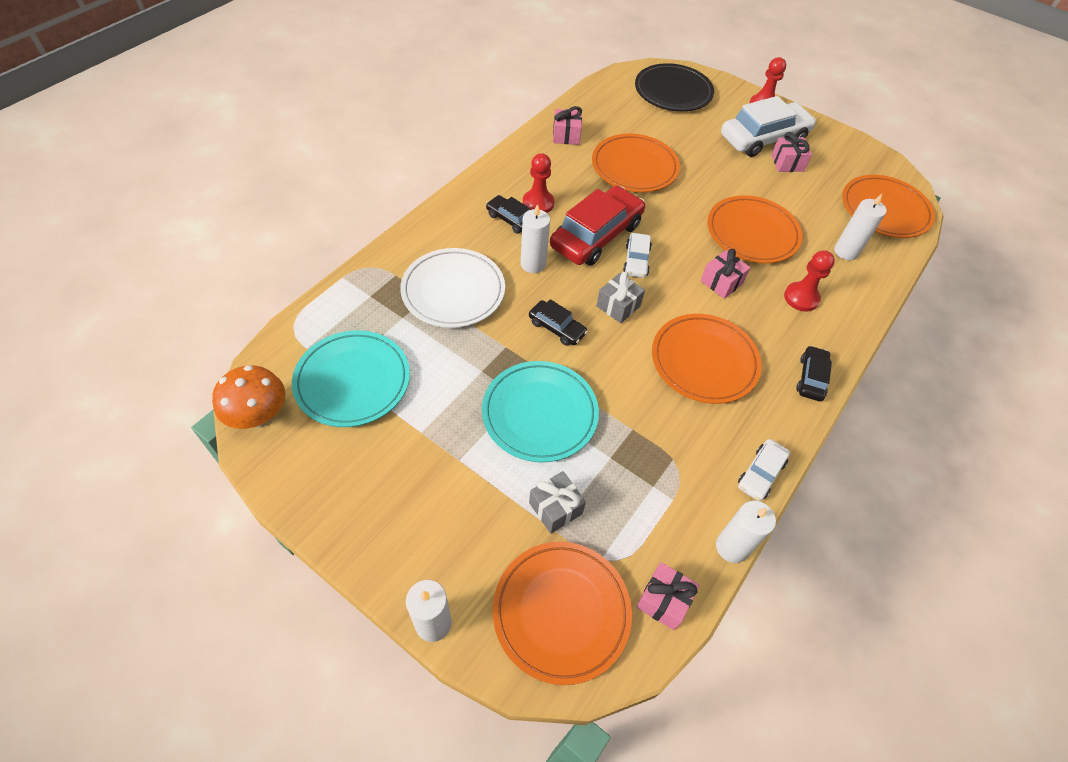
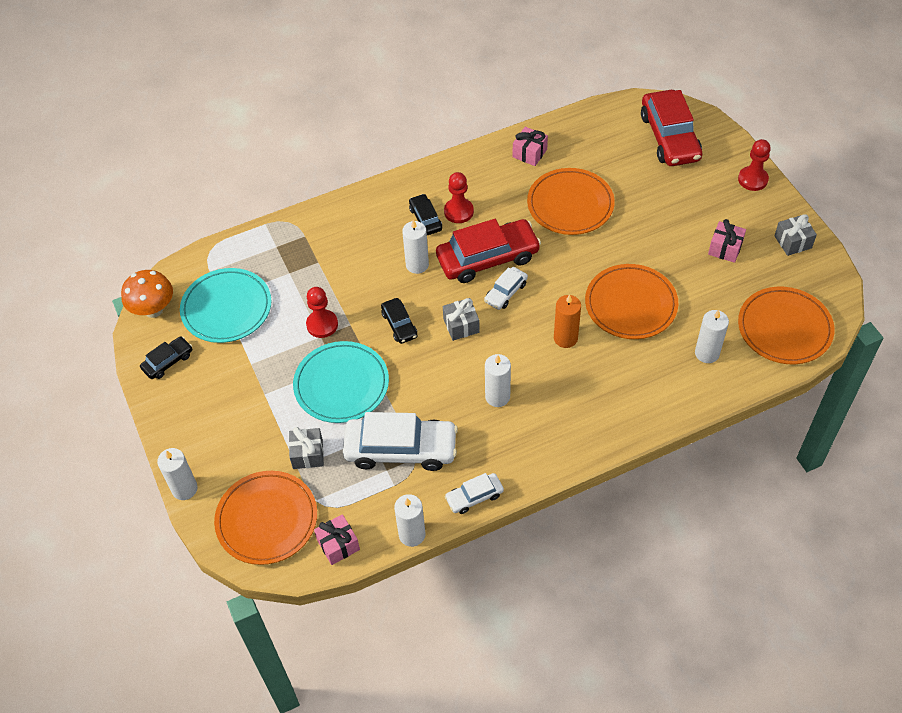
camera: 35 degrees right, 0 degrees up
white plate [400,248,505,328] -> none
black plate [635,63,714,111] -> red car [641,90,702,166]
orange plate [652,314,762,404] -> white candle [485,354,511,407]
pink gift [701,249,751,299] -> orange candle [554,295,581,348]
white car [721,96,816,157] -> white car moved to [343,412,458,471]
red pawn [784,250,835,311] -> red pawn moved to [306,287,338,338]
black car [796,346,832,401] -> black car moved to [140,336,192,379]
none -> grey gift [774,214,817,256]

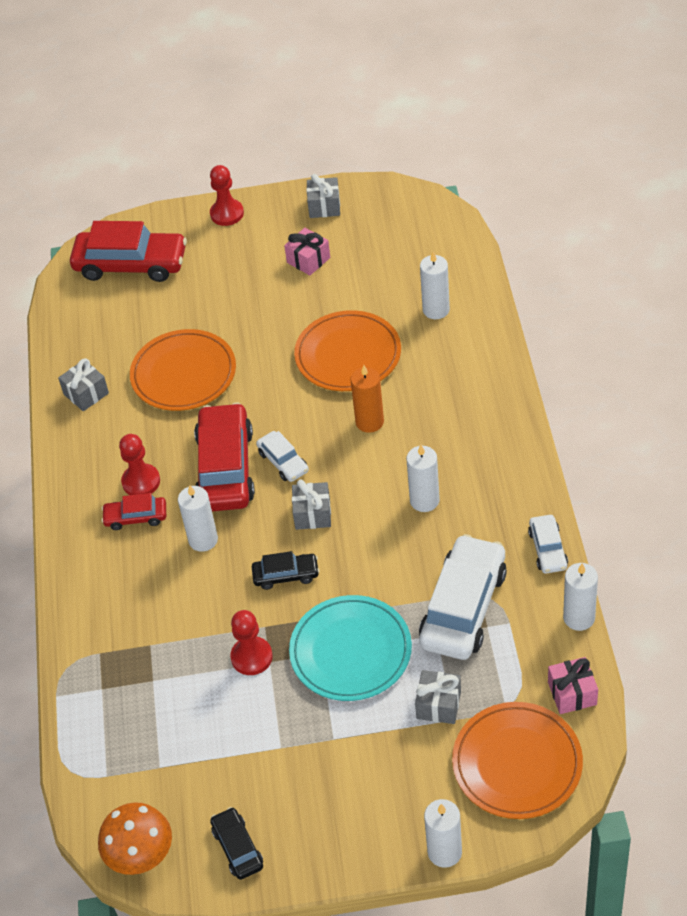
camera: 70 degrees left, 5 degrees down
turquoise plate [180,268,272,343] -> none
black car [409,194,442,235] -> red car [101,493,166,530]
pink gift [512,127,548,166] -> grey gift [58,358,109,411]
orange plate [738,287,835,364] -> none

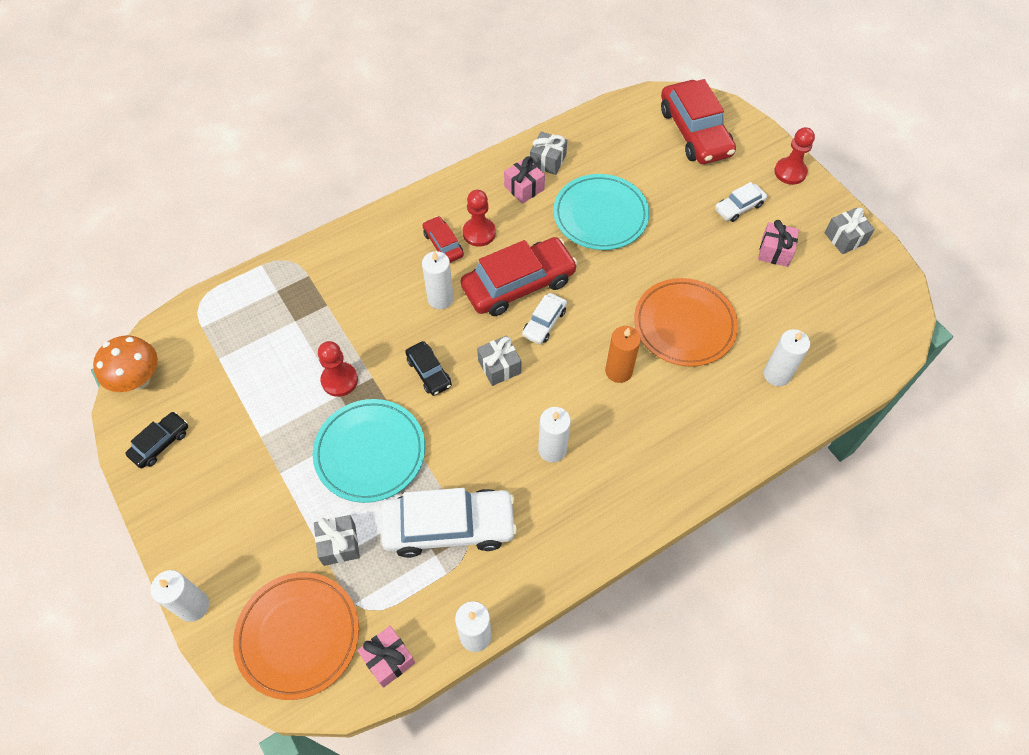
camera: 60 degrees right, 10 degrees up
orange plate [130,329,236,411] -> turquoise plate [553,174,650,250]
white car [528,515,568,573] -> white car moved to [715,182,767,222]
none -> pink gift [504,156,545,204]

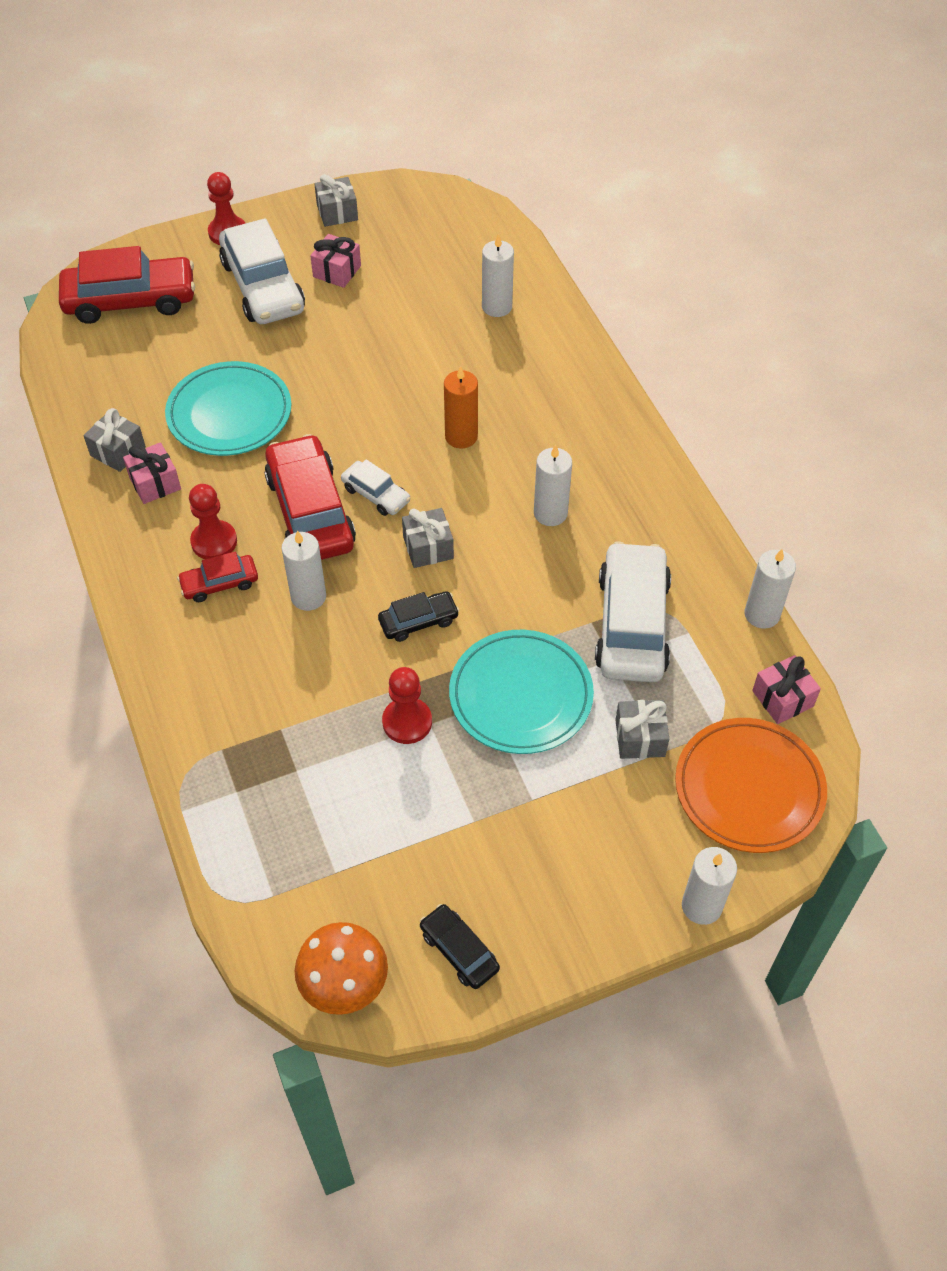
camera: 80 degrees left, 5 degrees down
orange plate [634,278,738,367] -> none
white car [715,182,767,222] -> white car [219,218,305,324], size x2.00

